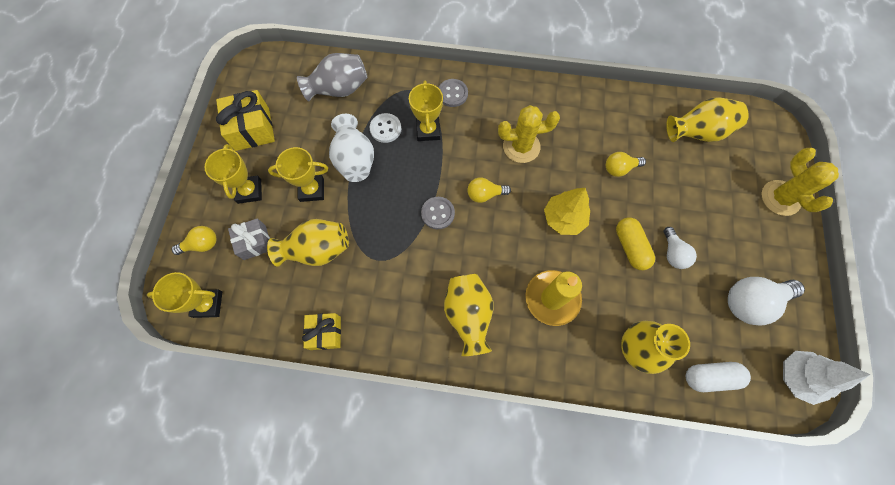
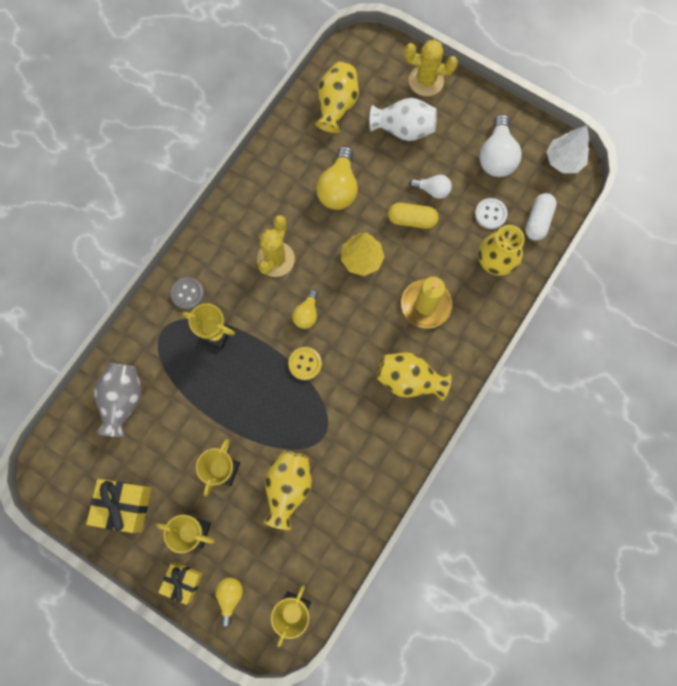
camera: 65 degrees left, 5 degrees up
grey gift [228,218,270,260] -> none
yellow gift [302,313,341,350] -> yellow gift moved to [158,562,203,605]
white vase [329,114,374,182] -> white vase moved to [370,98,437,141]
white button [369,113,402,143] -> white button moved to [475,198,507,229]
grey button [421,197,455,229] -> yellow button [288,347,322,380]
yellow light bulb [606,152,646,177] -> yellow light bulb [316,146,358,210], size x1.73

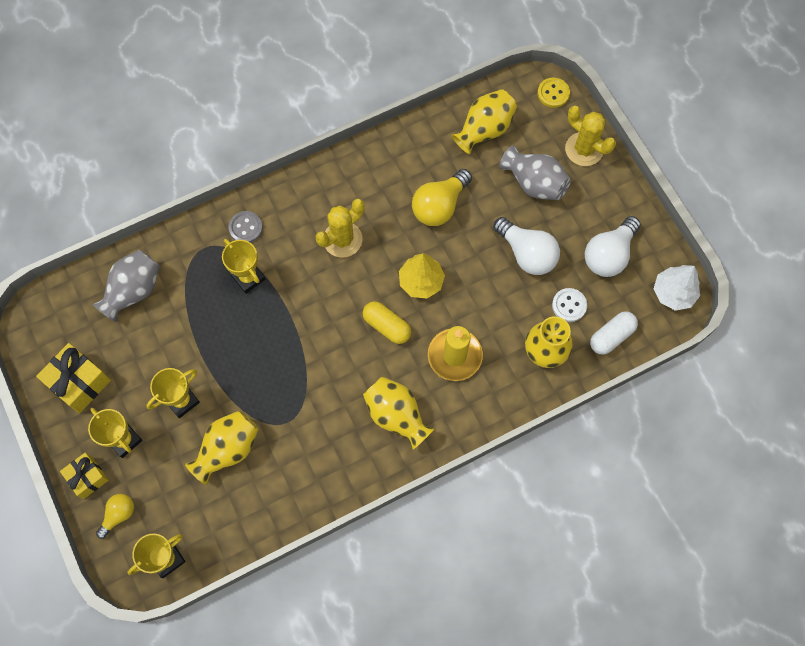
camera: 30 degrees right, 5 degrees down
yellow button [288,347,322,380] -> yellow button moved to [537,78,570,108]
yellow light bulb [292,289,318,329] -> none
white vase [370,98,437,141] -> grey vase [499,145,571,200]
yellow capsule [388,203,439,229] -> yellow capsule moved to [363,301,411,344]
white light bulb [410,175,452,199] -> white light bulb [493,217,560,275], size x1.73

